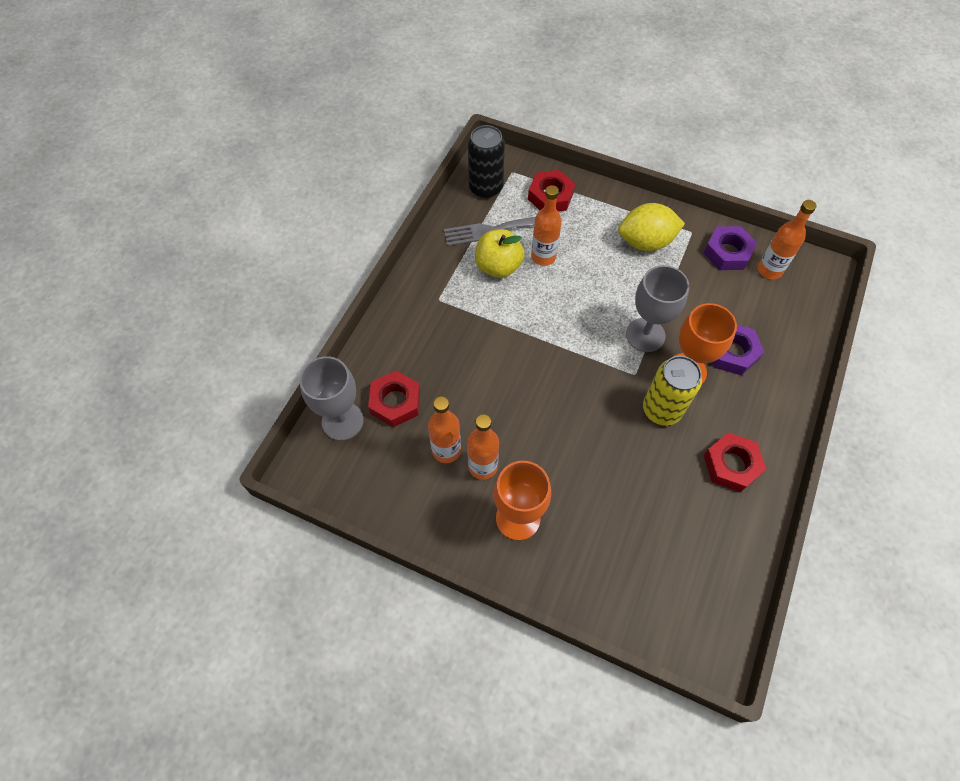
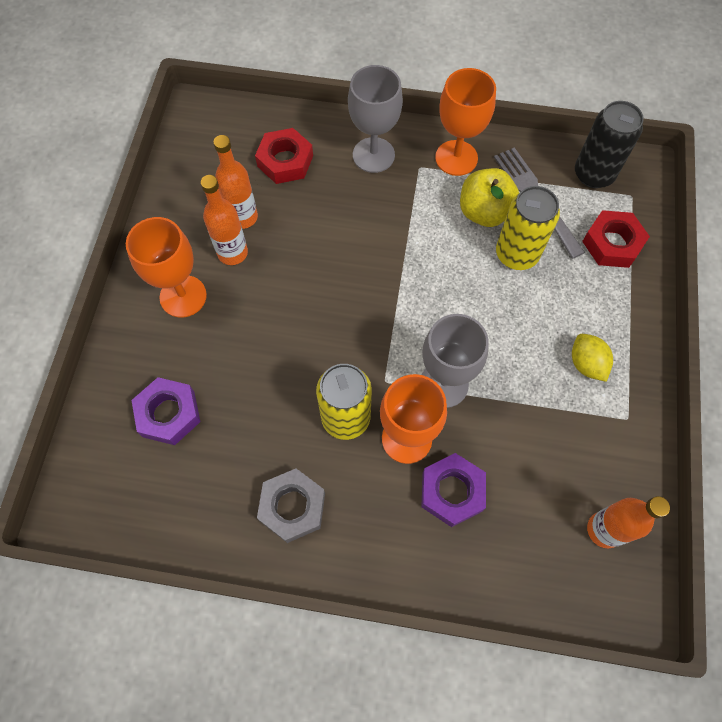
camera: 75 degrees right, 5 degrees up
grey goblet [299,356,364,441] -> grey goblet moved to [348,65,403,173]
orange bottle [531,185,562,266] -> yellow can [496,186,560,270]
yellow lemon [618,203,685,251] -> yellow lemon [572,334,613,382], size x0.61
red nut [703,432,766,492] -> grey nut [257,469,325,543]
purple nut [704,226,757,270] -> purple nut moved to [131,377,200,445]
none -> orange goblet [435,68,496,176]

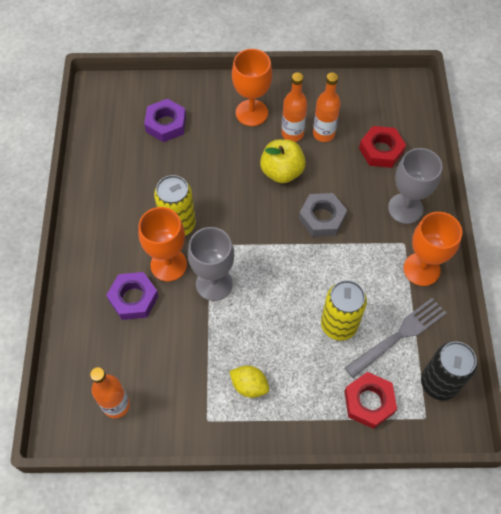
camera: 80 degrees right, 5 degrees down
grey nut [257,469,325,543] -> grey nut moved to [299,193,347,237]
yellow apple [460,168,519,227] -> yellow apple moved to [260,139,306,183]
yellow lemon [572,334,613,382] -> yellow lemon turned 60 degrees clockwise [229,365,269,398]

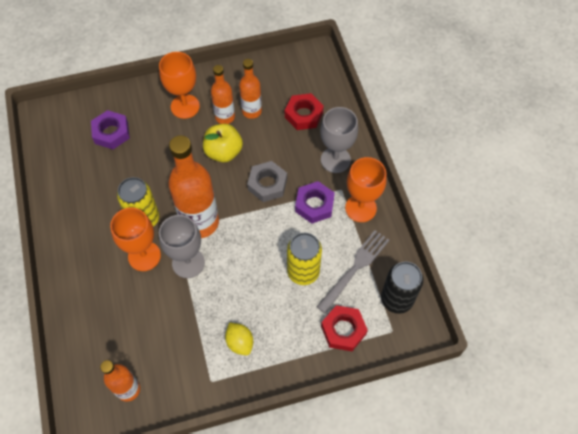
camera: 15 degrees left, 0 degrees up
purple nut [106,272,159,320] -> purple nut moved to [295,181,335,224]
yellow lemon [229,365,269,398] -> yellow lemon turned 45 degrees clockwise [225,322,253,355]
none -> orange bottle [168,135,219,238]

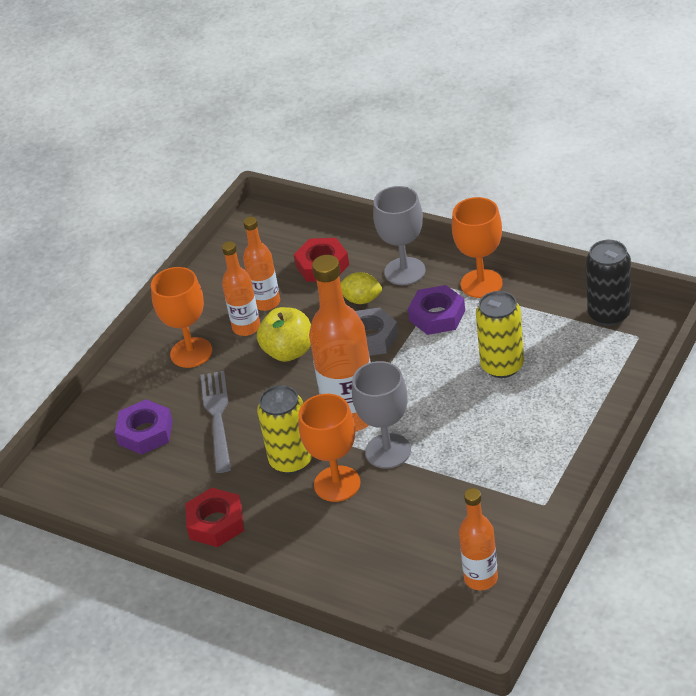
camera: 40 degrees left, 20 degrees down
yellow lemon [225,322,253,355] -> yellow lemon moved to [341,272,382,304]
grey fork [317,230,389,314] -> grey fork moved to [200,371,231,473]
red nut [321,305,368,351] -> red nut moved to [185,488,244,547]

